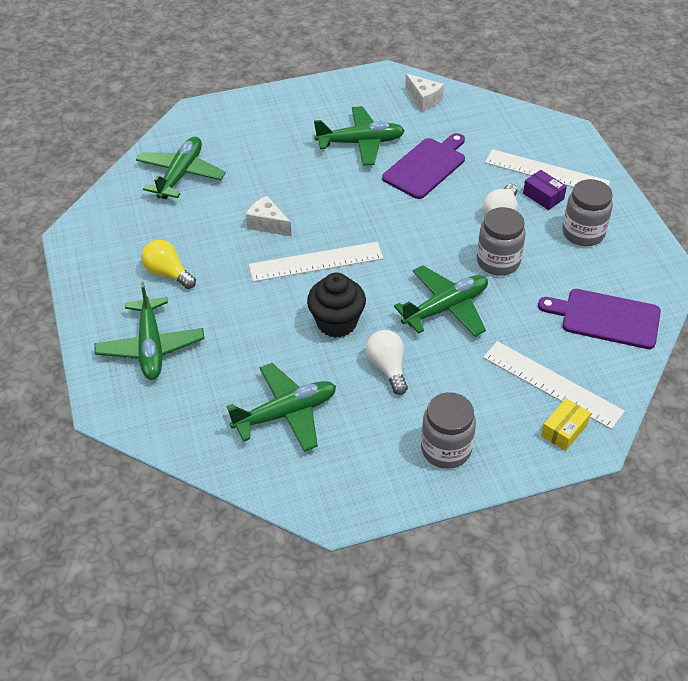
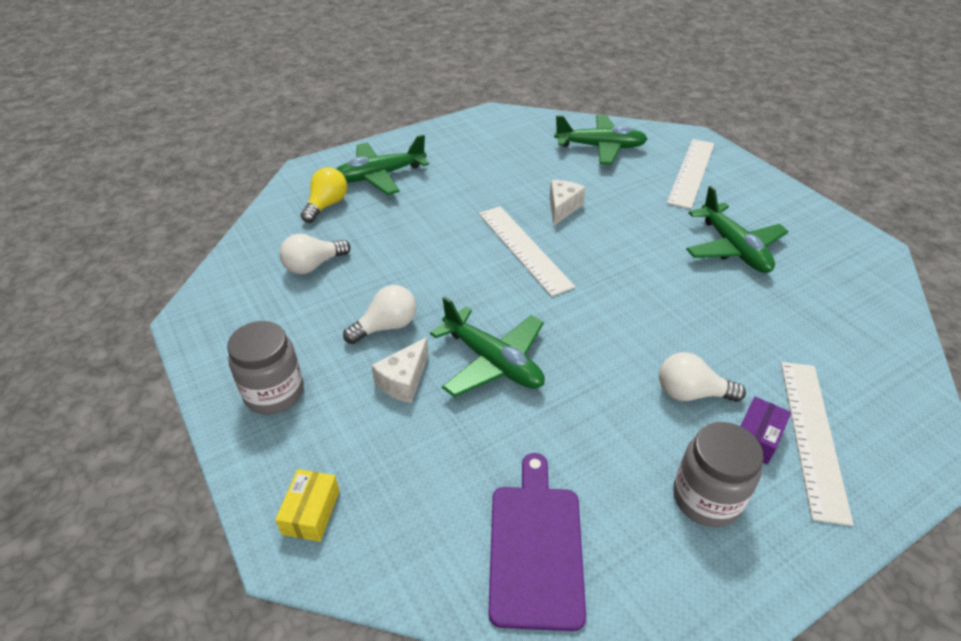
camera: 75 degrees right, 5 degrees down
yellow light bulb [141,240,196,289] -> yellow light bulb moved to [301,167,347,223]
green plane [226,363,336,452] -> white light bulb [280,234,351,274]
black cupcake [307,273,366,338] -> none
purple cutting board [382,133,465,199] -> none
white cheese [405,73,444,111] -> white cheese moved to [371,337,429,403]
grey jar [477,207,526,276] -> none
white ruler [483,341,625,429] -> white ruler moved to [667,139,715,209]
yellow box [541,398,591,451] -> yellow box turned 75 degrees clockwise [275,469,340,542]

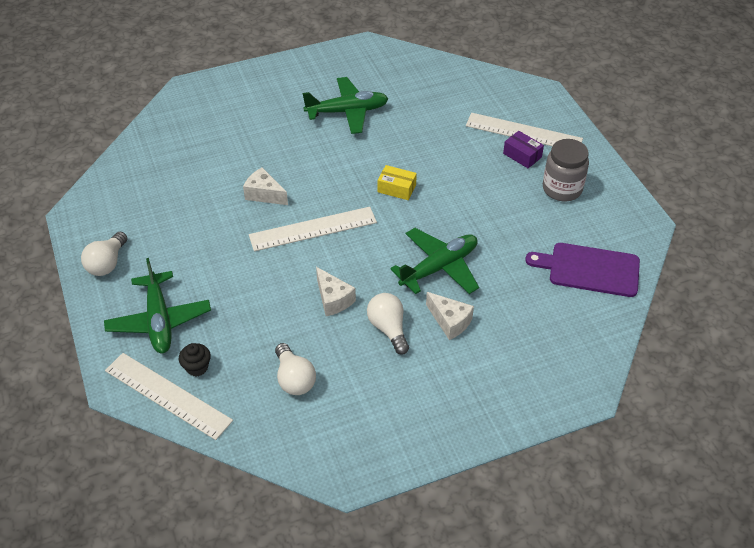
camera: 80 degrees left, 5 degrees up
grey jar [227,321,304,415] -> none
yellow box [275,469,340,542] -> yellow box moved to [378,165,417,200]
yellow light bulb [301,167,347,223] -> black cupcake [179,343,211,376]
green plane [554,115,648,164] -> none
white light bulb [659,352,746,402] -> white light bulb moved to [81,232,127,276]
white ruler [667,139,715,209] -> white ruler moved to [105,353,233,440]
none -> white cheese [316,267,356,316]

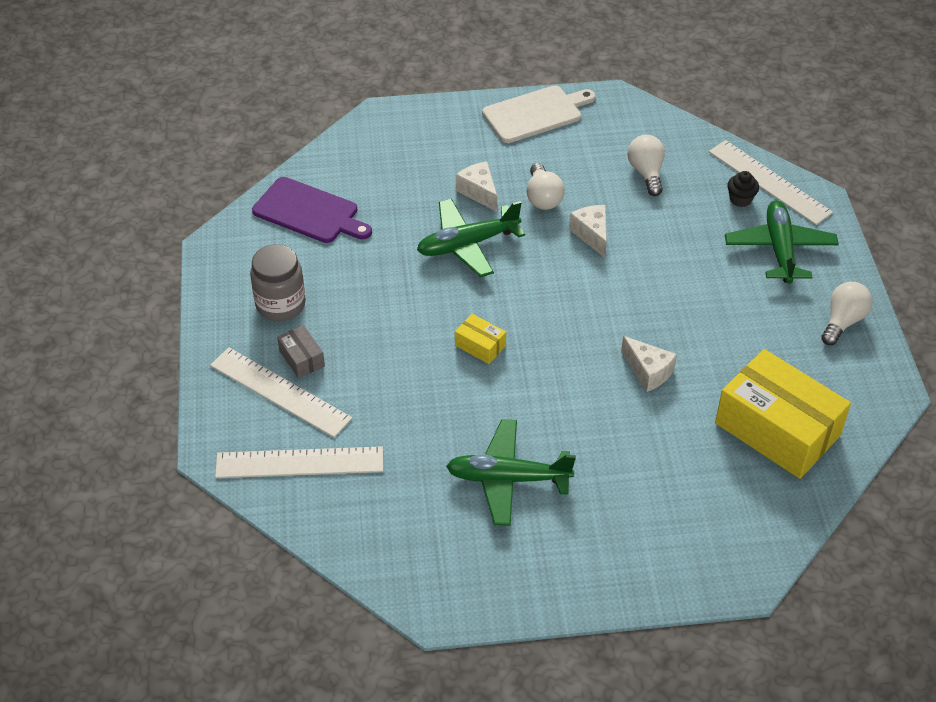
camera: 165 degrees left, 0 degrees up
white ruler [249,207,377,251] -> white ruler moved to [215,446,383,478]
purple box [503,131,544,168] -> grey box [277,325,325,378]
none -> white cutting board [482,85,596,143]
none -> yellow box [715,349,851,479]

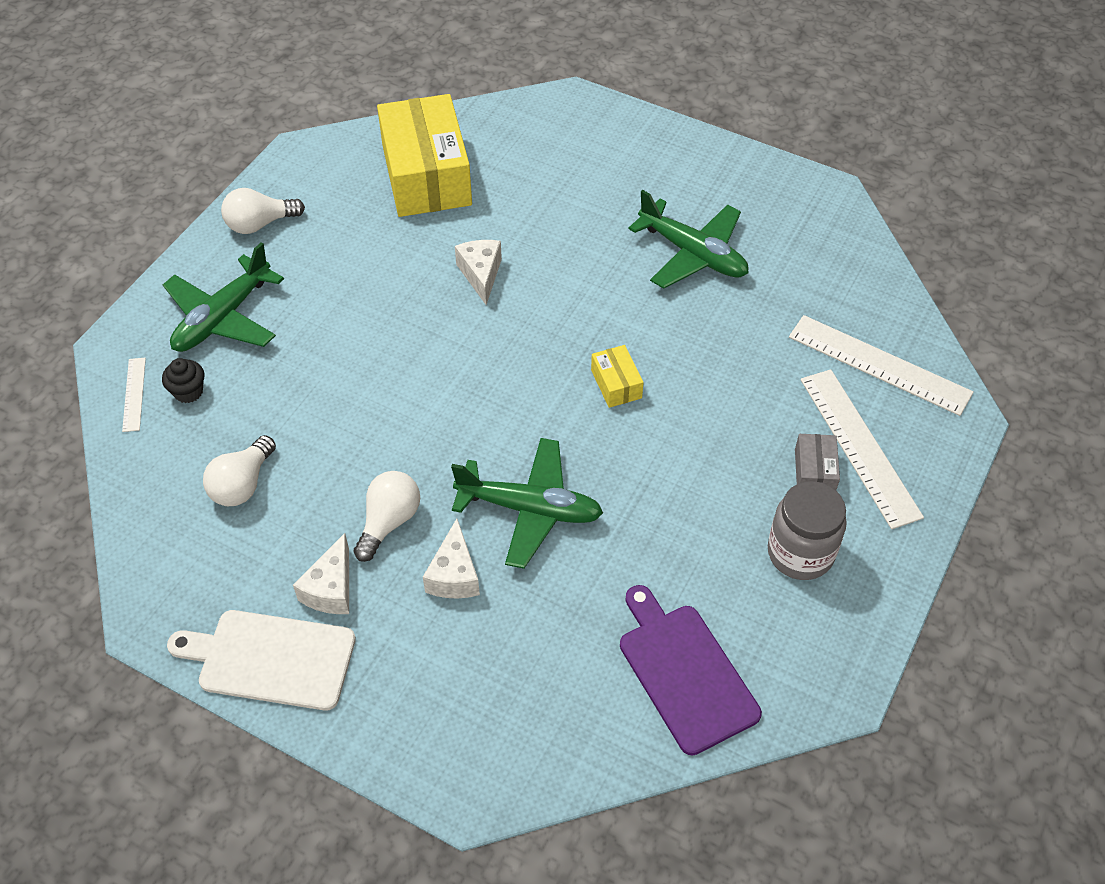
camera: 145 degrees left, 5 degrees up
white cheese [569,205,607,258] -> white cheese moved to [293,533,349,614]
white ruler [709,140,833,225] -> white ruler [122,358,146,432], size x0.49

